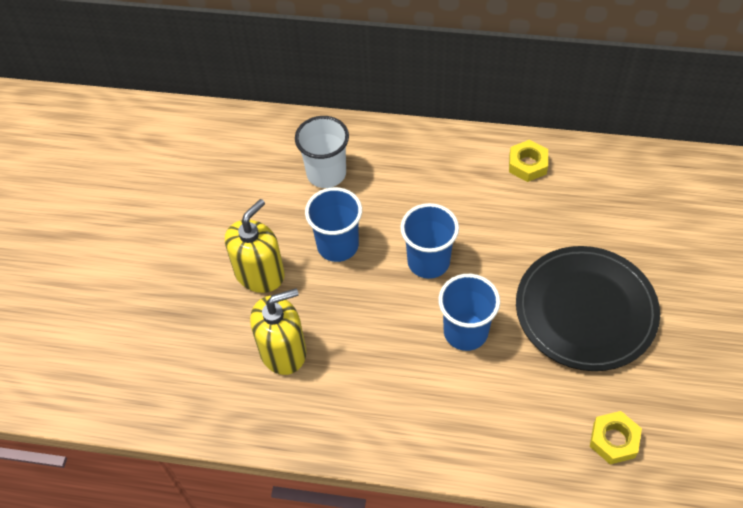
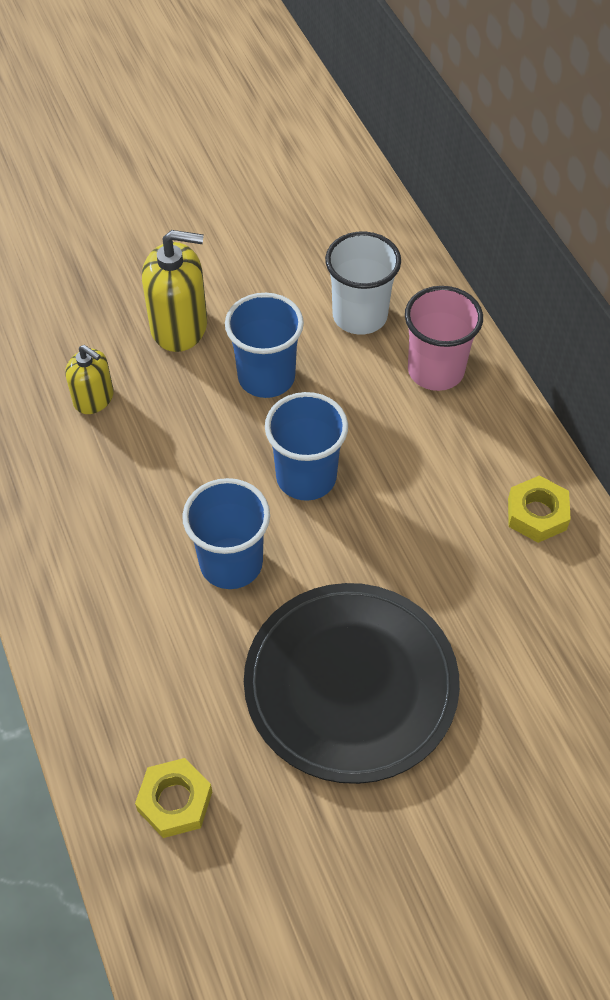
camera: 55 degrees right, 0 degrees up
yellow soap dispenser [250,288,306,375] -> yellow soap dispenser [65,345,114,414], size x0.61
none -> pink cup [405,286,483,391]

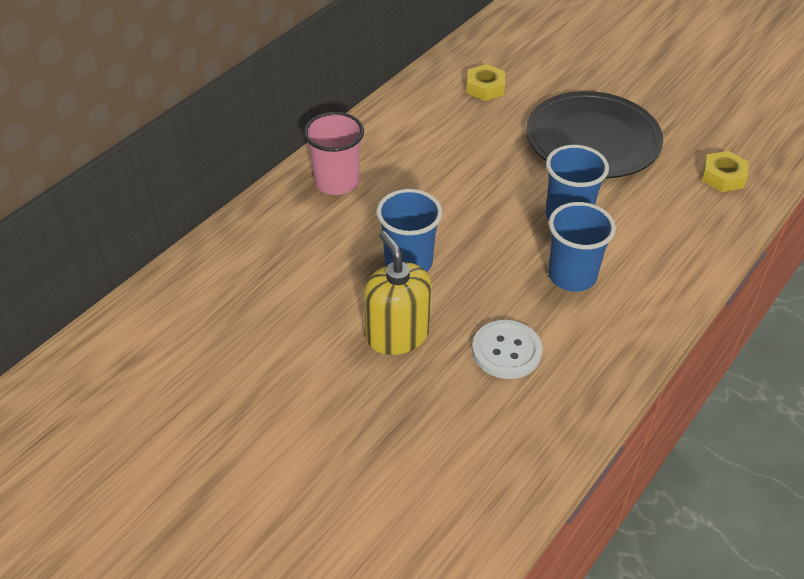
camera: 120 degrees left, 10 degrees down
yellow soap dispenser [65,345,114,414] -> white button [472,320,542,379]
blue cup [265,392,348,501] -> blue cup moved to [548,202,616,292]
white cup [325,231,401,335] -> none
yellow nut [508,475,571,543] -> yellow nut moved to [466,64,505,101]

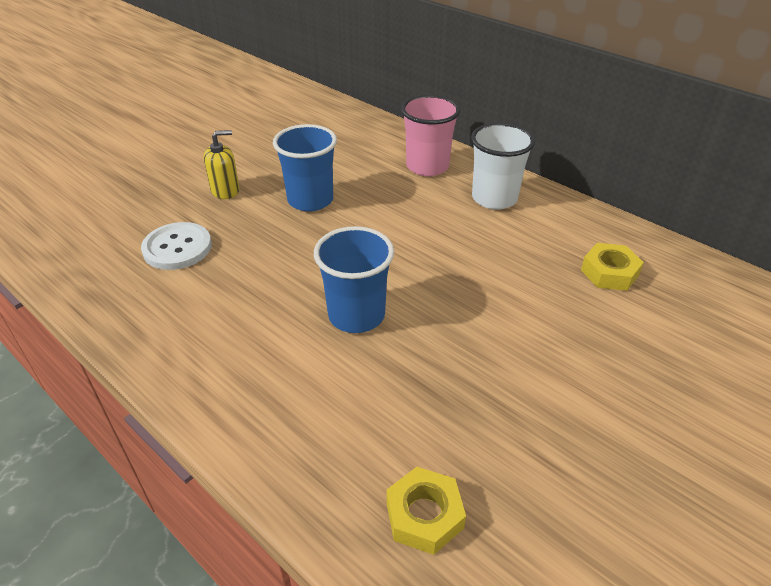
camera: 95 degrees right, 5 degrees down
yellow soap dispenser [364,231,431,355] -> yellow soap dispenser [203,130,240,199], size x0.61
black plate [526,91,663,178] -> none
blue cup [548,202,616,292] -> none
none -> white cup [471,123,535,210]

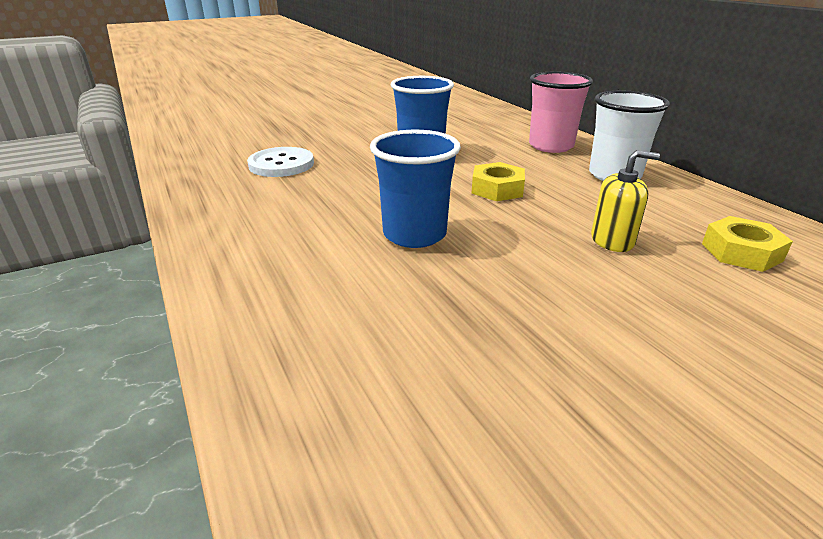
camera: 20 degrees right, 10 degrees down
yellow soap dispenser [203,130,240,199] -> yellow soap dispenser moved to [591,150,660,252]
yellow nut [386,467,466,555] -> yellow nut moved to [472,162,525,201]

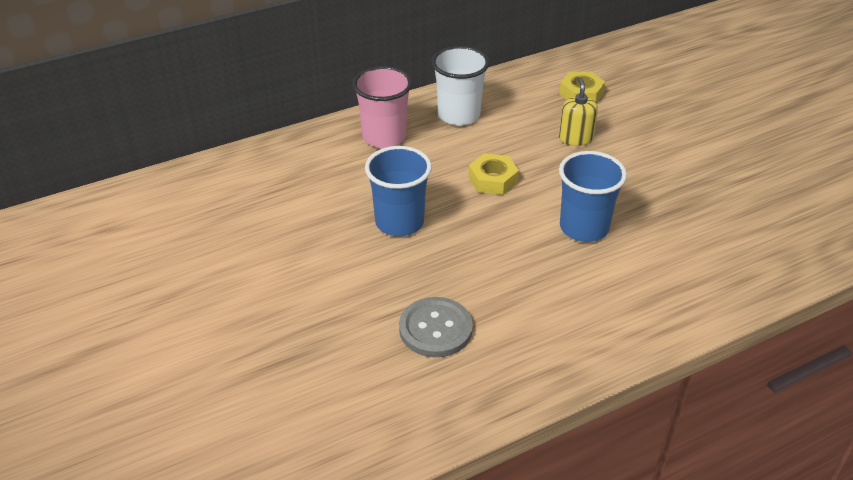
camera: 90 degrees left, 10 degrees up
white button [247,147,314,177] -> grey button [399,297,473,357]

